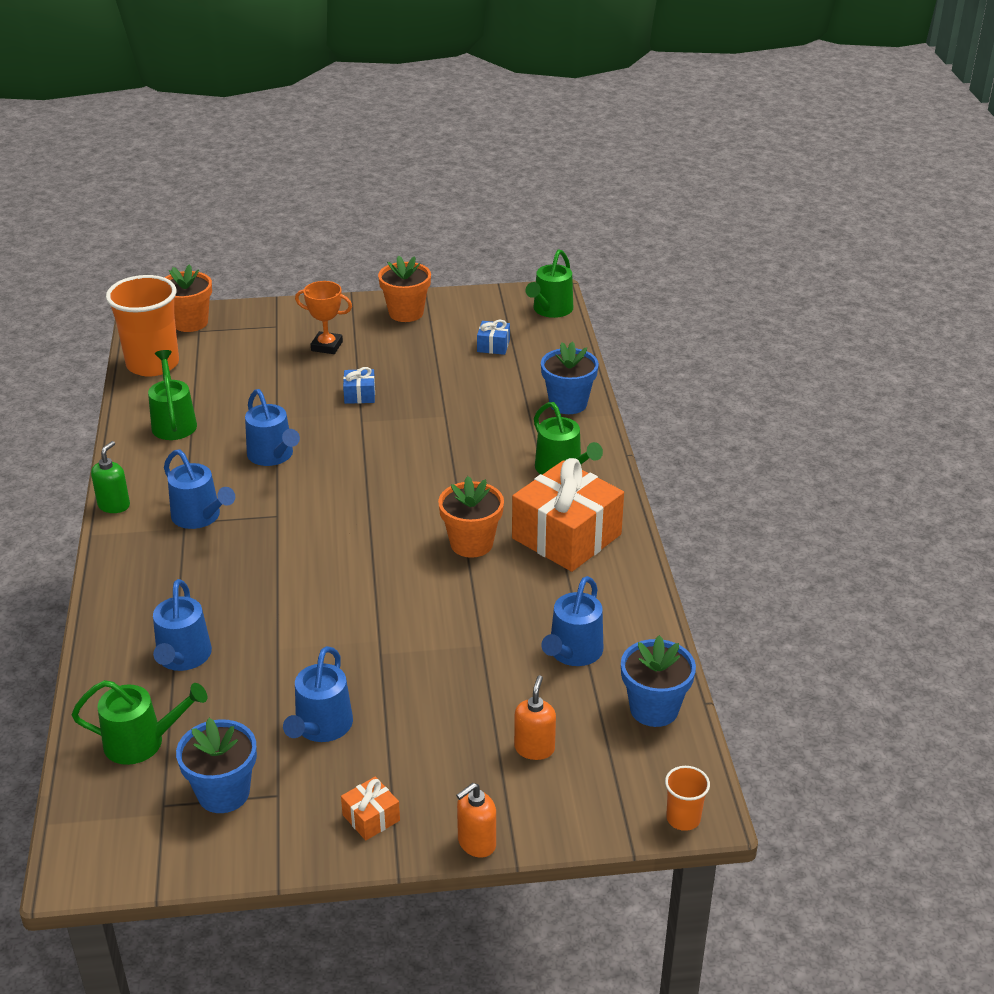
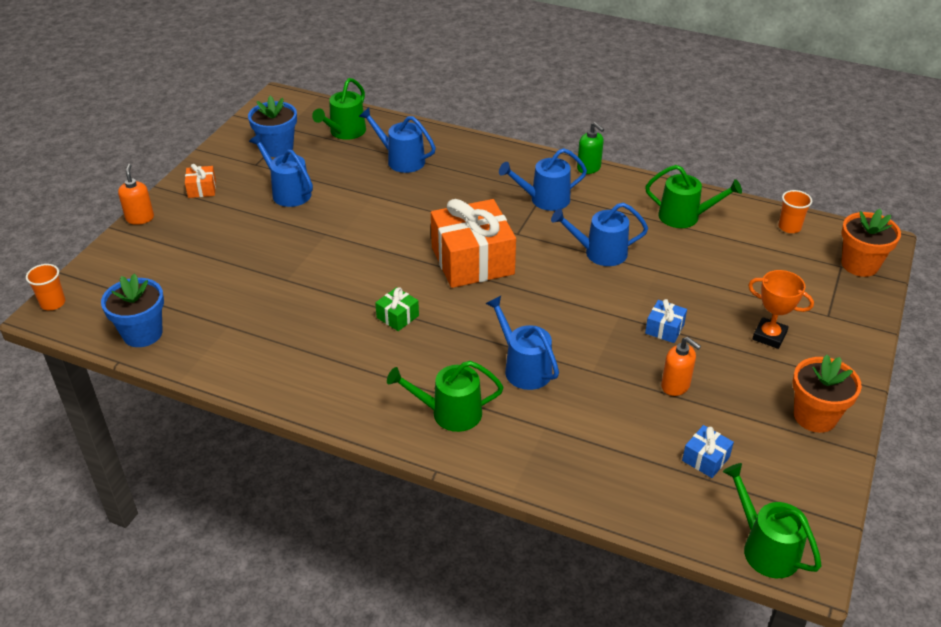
camera: 120 degrees right, 5 degrees up
orange cup [106,275,179,377] -> orange cup [778,190,812,233], size x0.45
orange trophy [295,281,352,354] -> orange trophy turned 75 degrees clockwise [748,270,814,349]
orange flower pot [438,476,504,558] -> green gift [375,287,419,331]
orange gift [512,458,624,572] -> orange gift moved to [431,199,516,288]
orange soap dispenser [514,675,556,760] -> orange soap dispenser moved to [661,337,701,396]
blue flower pot [541,342,599,414] -> none
blue watering can [541,576,603,666] -> blue watering can moved to [485,296,559,390]

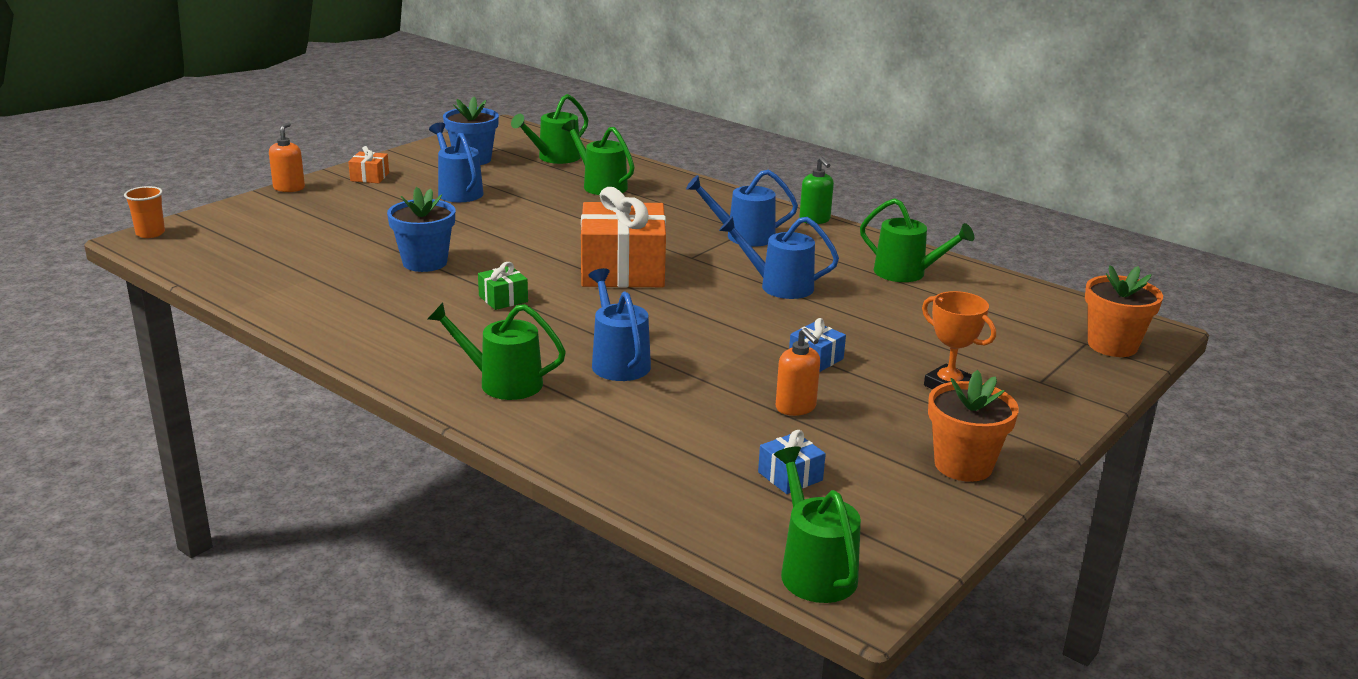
camera: 15 degrees right, 15 degrees down
blue flower pot [101,274,164,347] -> blue flower pot moved to [387,187,455,272]
blue watering can [359,108,436,173] -> green watering can [562,119,635,195]
orange cup [778,190,812,233] -> none

